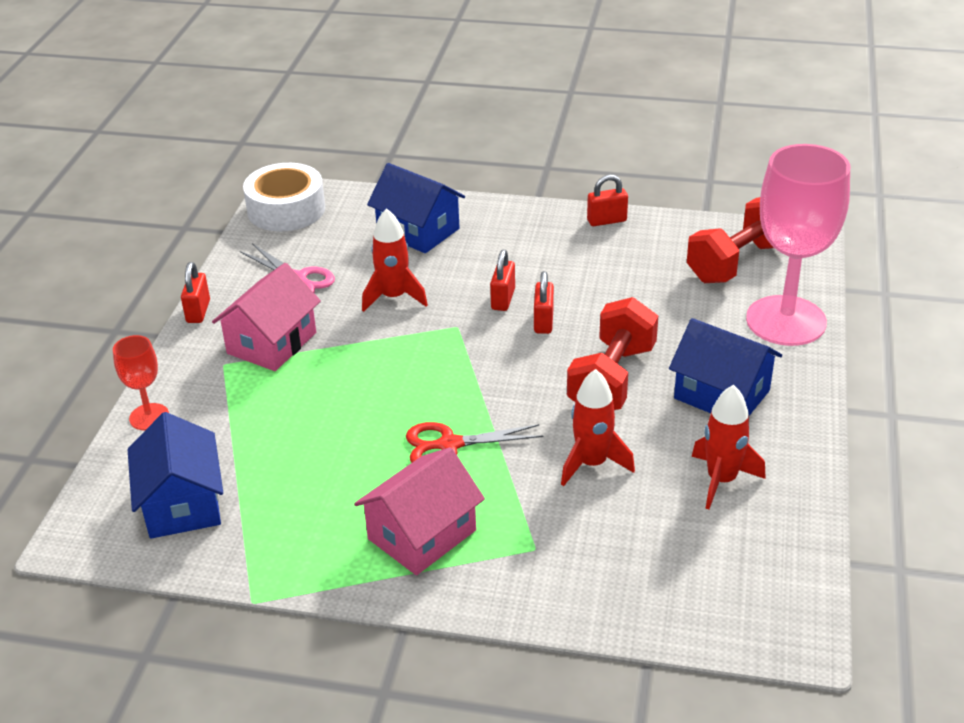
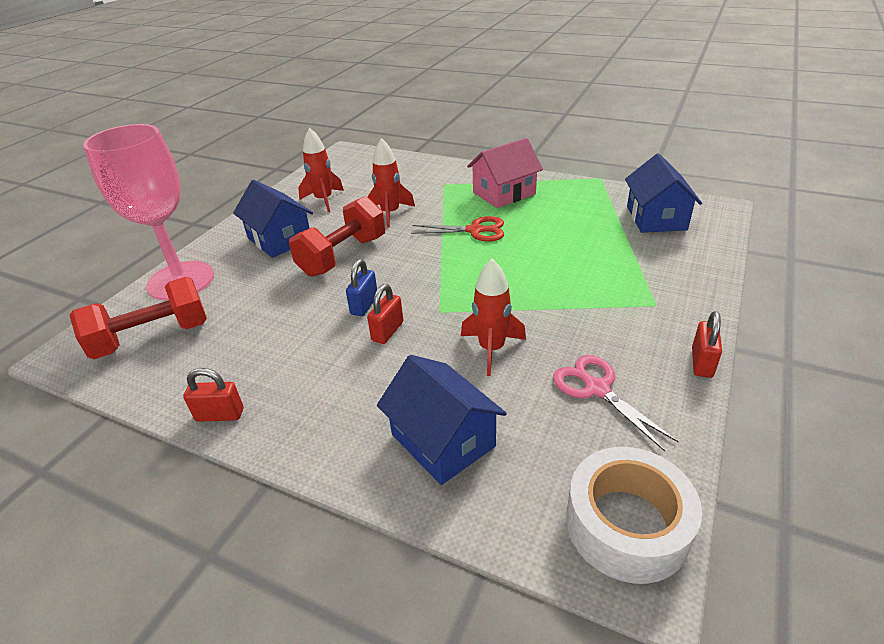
camera: 165 degrees left, 0 degrees up
red goblet [113,335,169,430] -> none
pink house [212,263,321,371] -> none
red padlock [534,271,554,334] -> blue padlock [346,259,377,316]

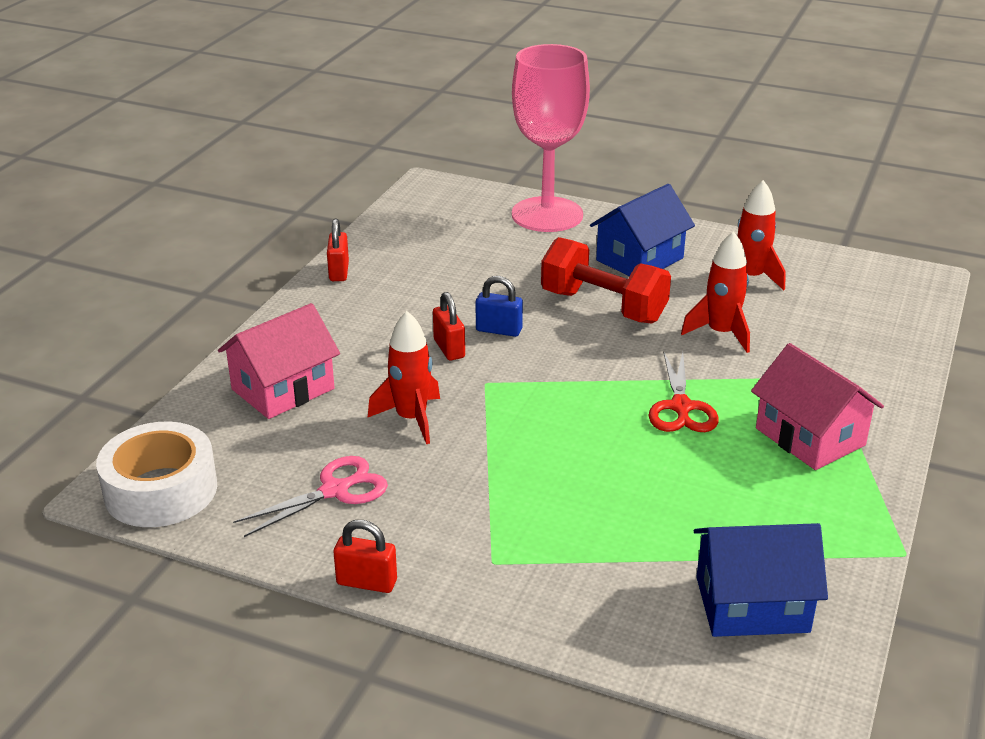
camera: 85 degrees right, 5 degrees down
red dumbbell [69,277,207,359] -> none
red padlock [367,284,403,344] -> red padlock turned 45 degrees clockwise [433,292,465,361]
blue house [377,355,507,485] -> pink house [218,303,340,419]

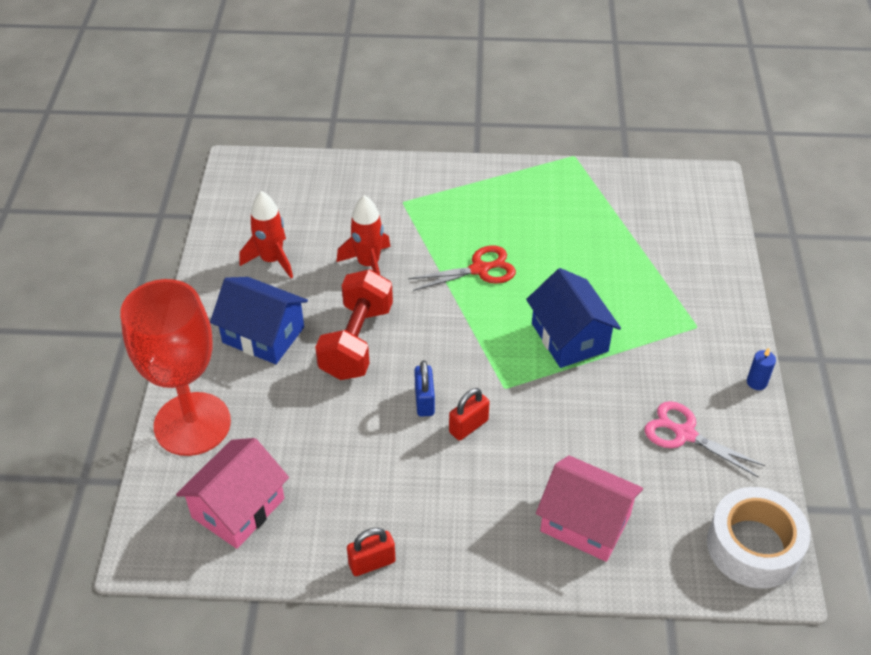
camera: 110 degrees left, 15 degrees up
red padlock [333,520,397,593] -> blue candle [747,348,776,390]
red rocket [368,311,440,444] -> none
pink goblet [512,44,590,232] -> red goblet [120,279,231,456]
blue house [694,523,828,637] -> blue house moved to [526,268,621,368]
pink house [751,343,884,470] -> pink house moved to [176,438,289,549]

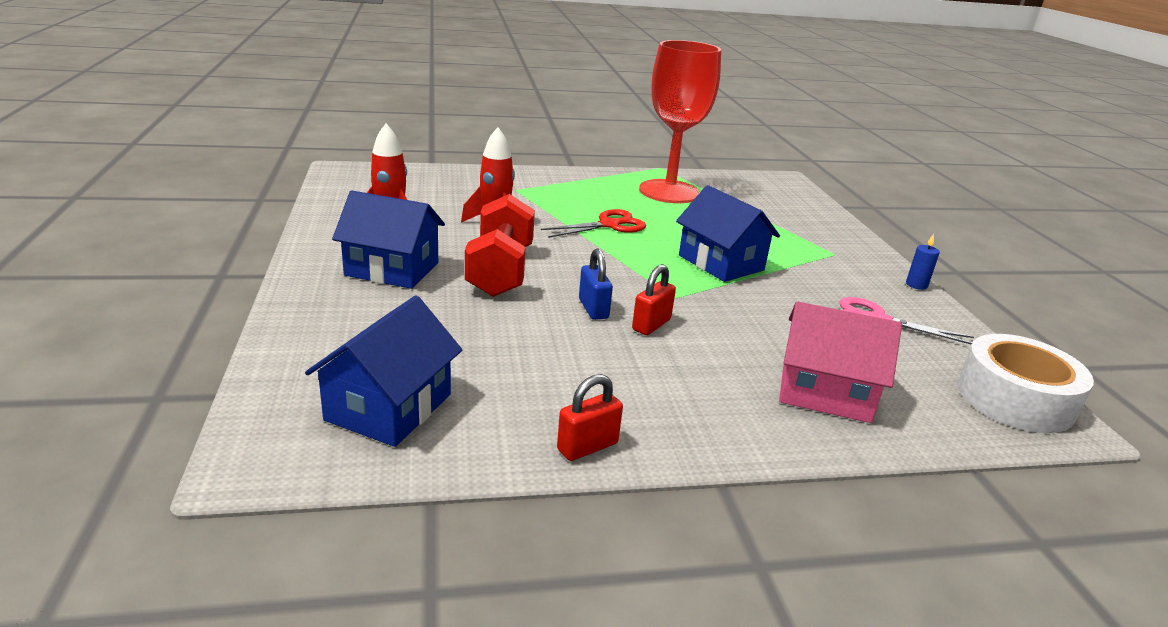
camera: 15 degrees left, 20 degrees down
red goblet [120,279,231,456] -> red goblet moved to [639,40,721,203]
pink house [176,438,289,549] -> blue house [305,295,462,447]

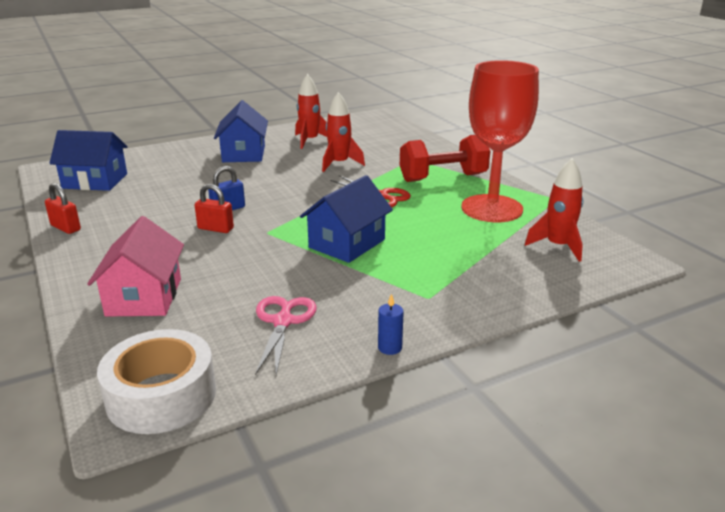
camera: 75 degrees right, 0 degrees up
red dumbbell [465,194,535,297] -> red dumbbell moved to [400,135,490,182]
none -> red rocket [525,158,584,262]

